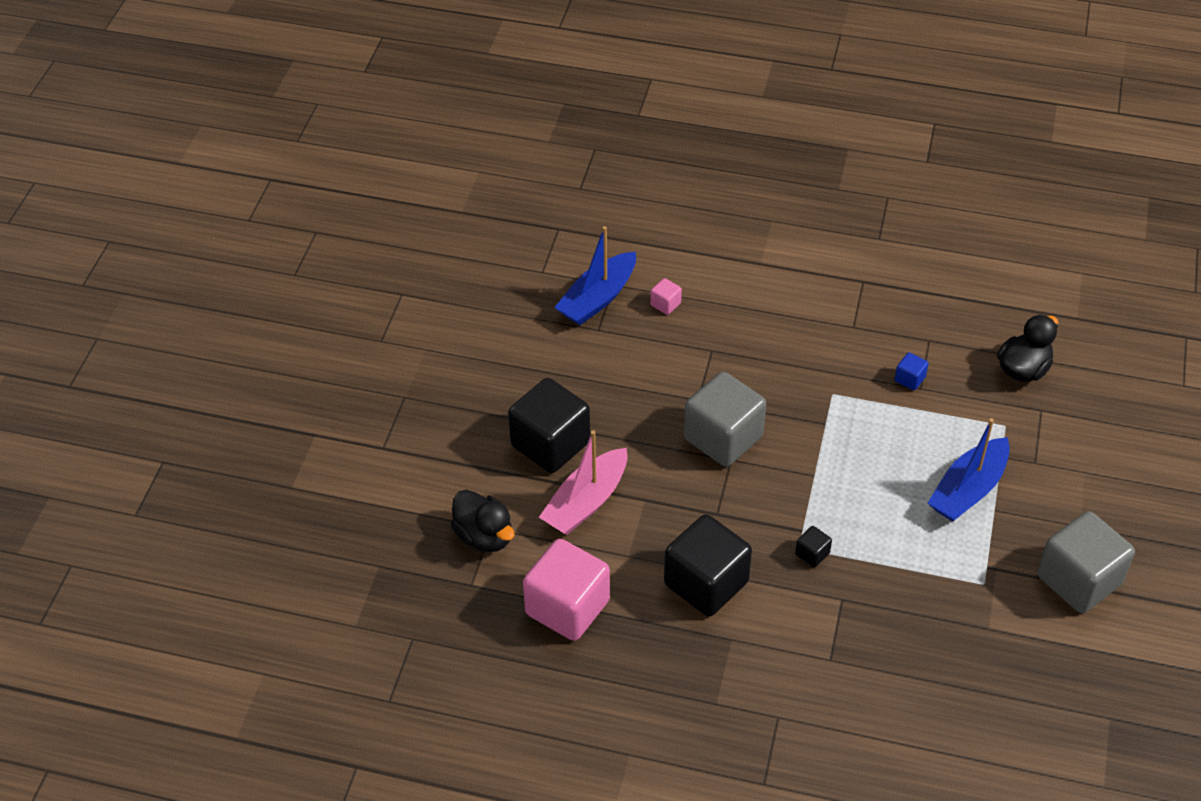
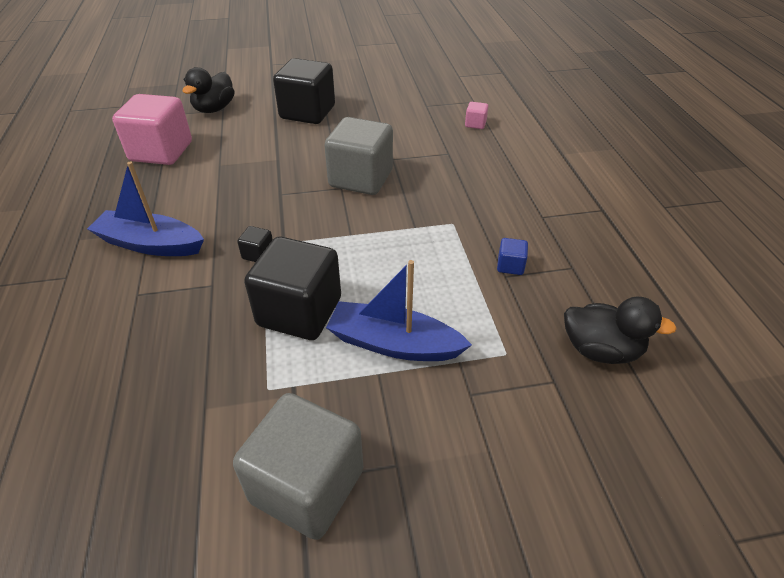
camera: 65 degrees right, 5 degrees down
pink boat [539,430,627,535] -> none
blue boat [554,226,636,325] -> blue boat moved to [87,162,204,256]
black cube [664,514,752,617] -> black cube moved to [244,237,341,340]

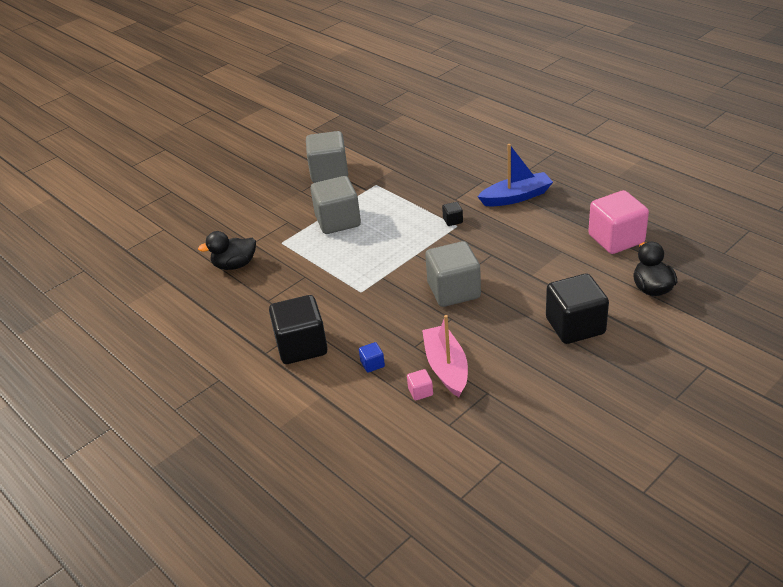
camera: 150 degrees right, 5 degrees down
black cube [244,237,341,340] -> black cube moved to [269,295,328,364]
blue boat [326,260,472,361] -> grey cube [311,176,361,234]
blue cube [497,238,528,275] -> blue cube moved to [359,342,385,373]
none -> pink boat [422,315,468,397]

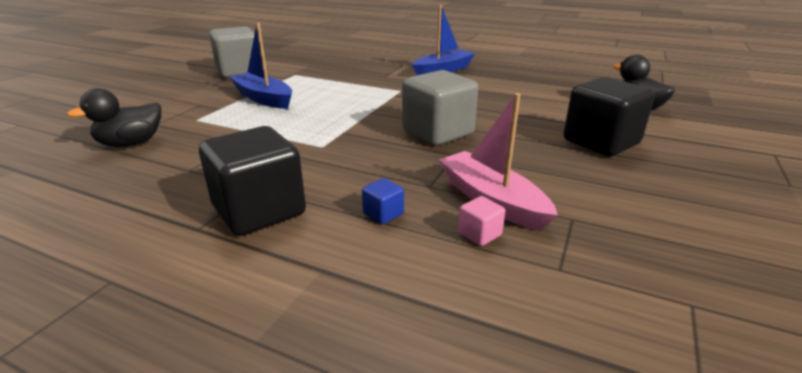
camera: 25 degrees left, 10 degrees down
grey cube [311,176,361,234] -> blue boat [229,23,292,109]
black cube [442,202,463,226] -> none
pink cube [588,190,649,254] -> none

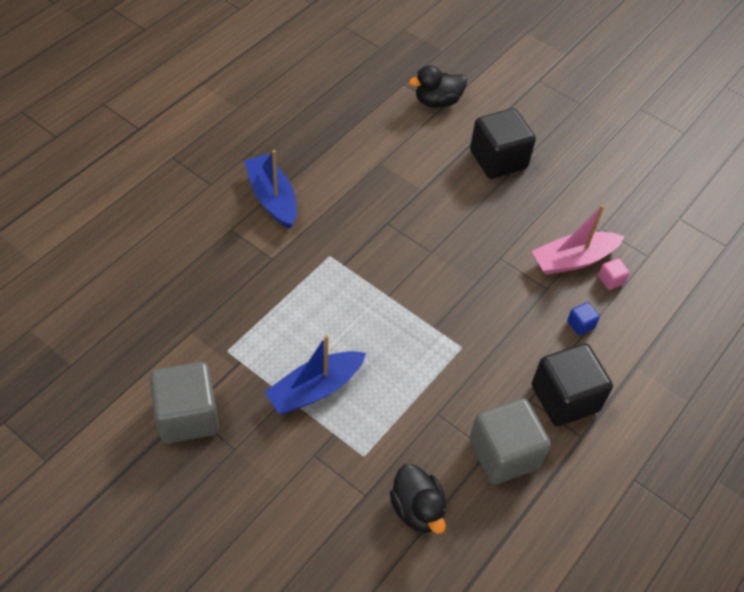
camera: 80 degrees left, 25 degrees up
grey cube [402,70,478,145] -> grey cube moved to [469,398,551,485]

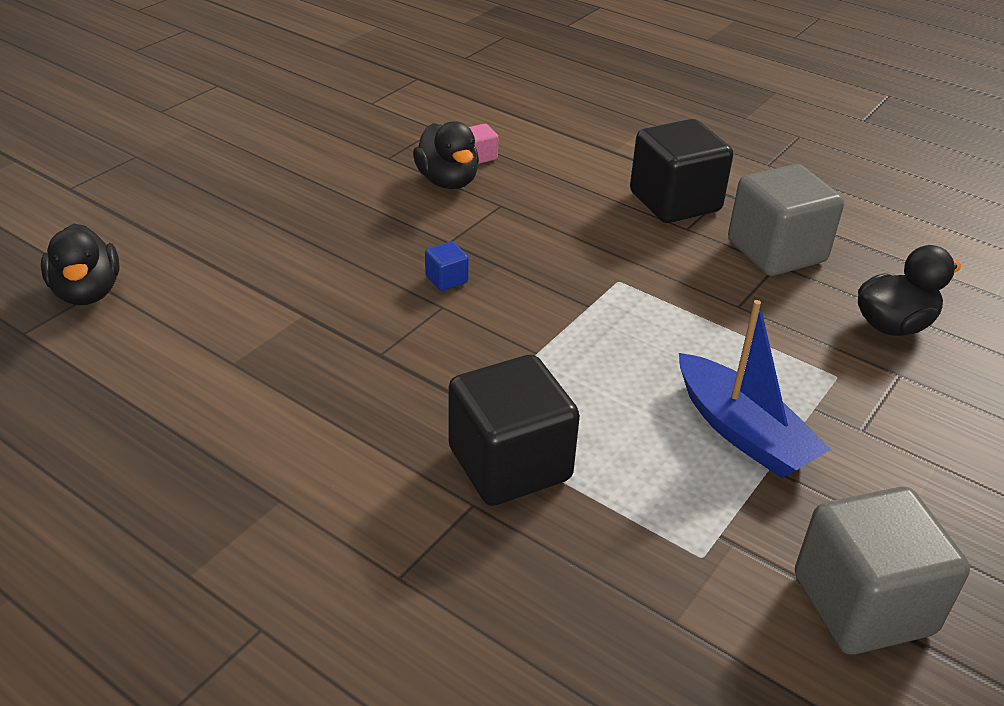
camera: 90 degrees left, 15 degrees down
blue boat [244,150,297,229] -> none
black cube [470,108,536,179] -> black cube moved to [448,355,580,506]
pink boat [532,205,625,275] -> black duck [413,121,479,189]
blue cube [567,302,600,336] -> blue cube moved to [425,241,469,291]

